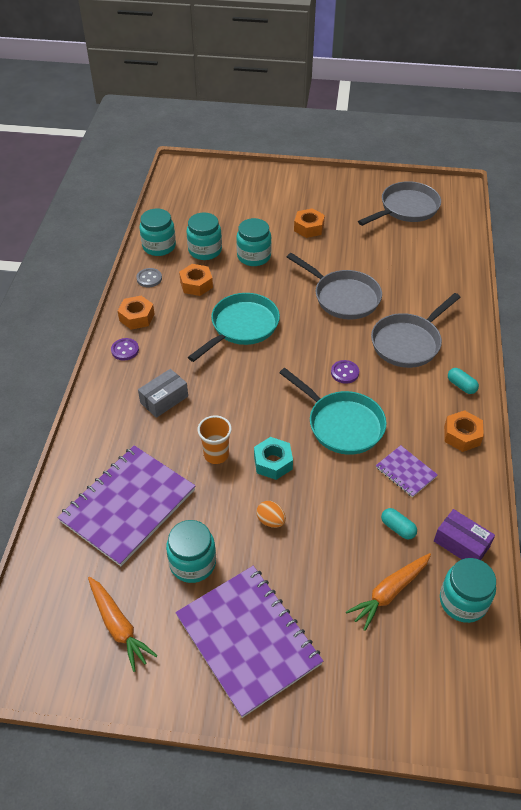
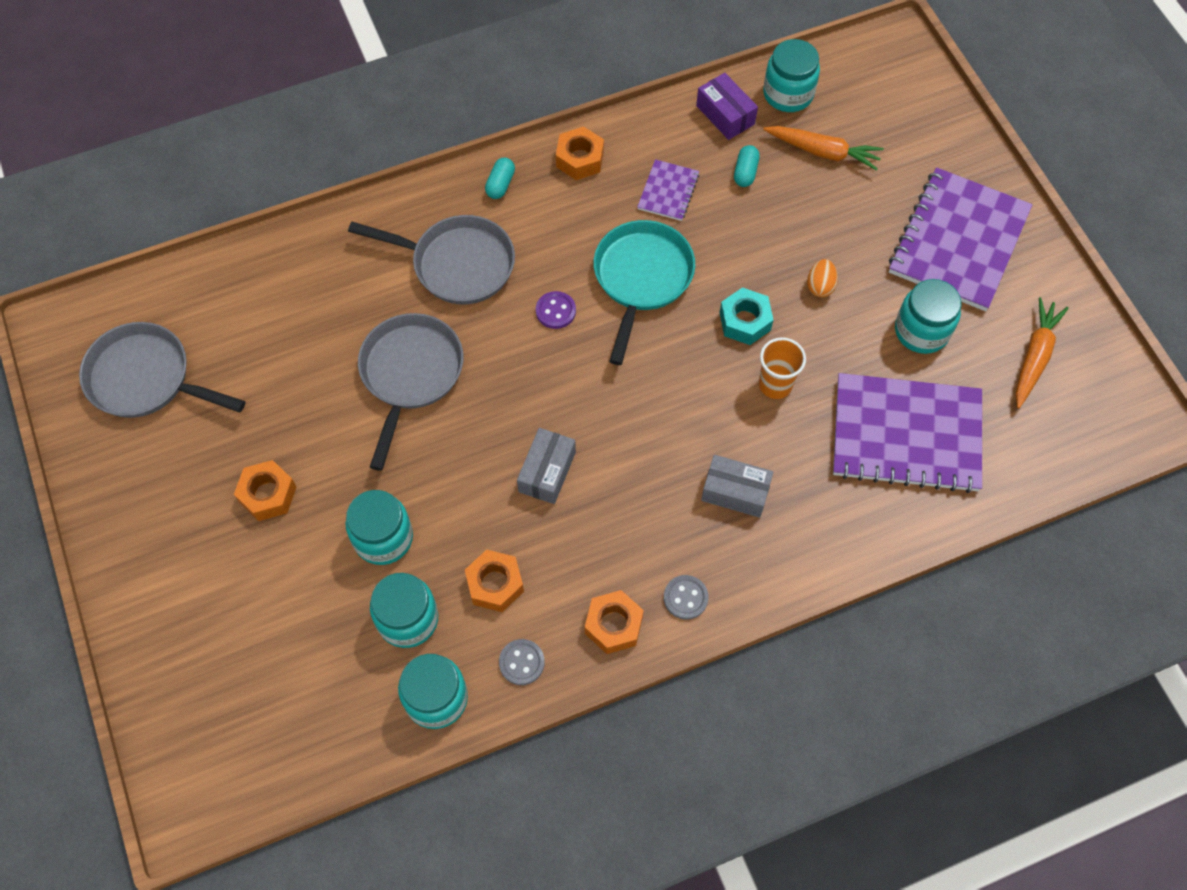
camera: 120 degrees left, 15 degrees up
purple button [111,338,139,361] -> grey button [664,575,709,620]
turquoise pan [188,293,280,362] -> grey box [517,428,576,504]
purple box [434,509,495,560] -> purple box turned 45 degrees counterclockwise [696,73,758,140]

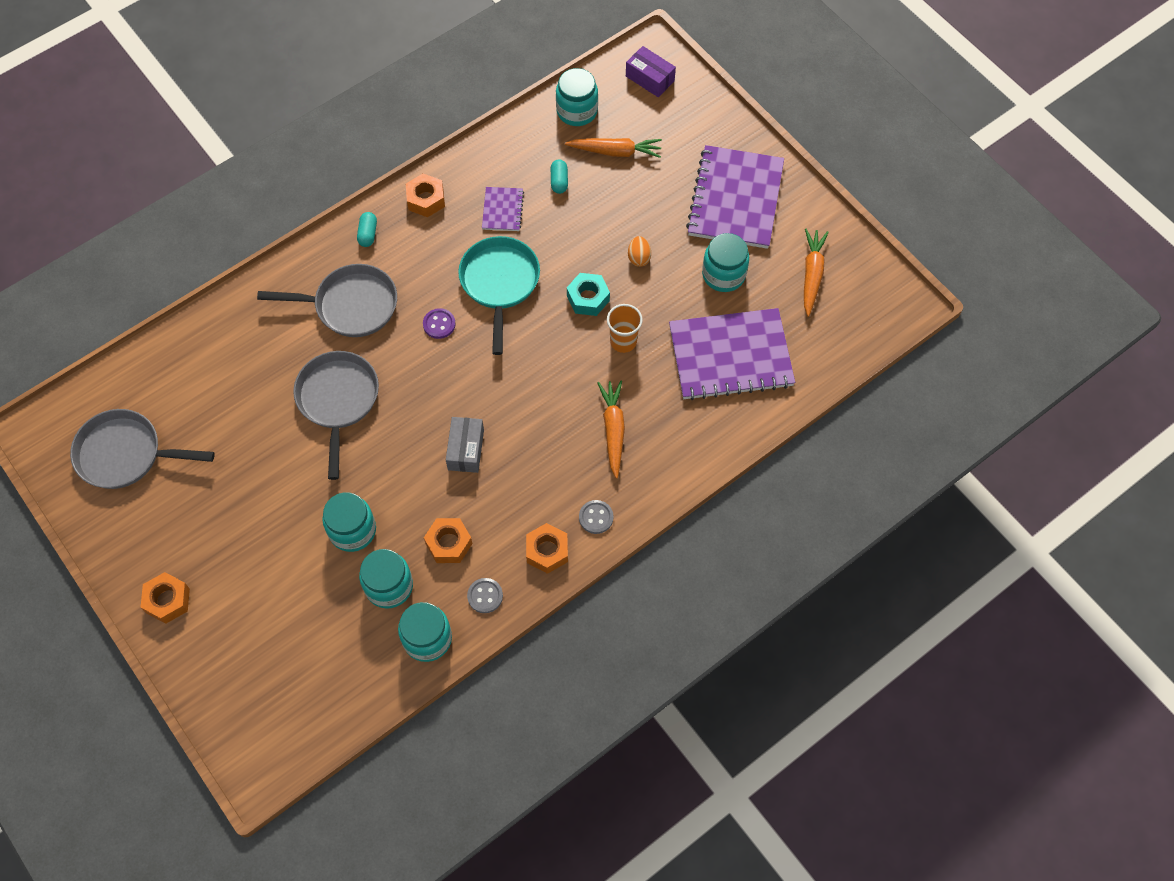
camera: 15 degrees left, 0 degrees up
orange nut [234,460,296,521] -> orange nut moved to [141,572,190,624]
purple box [696,73,758,140] -> purple box moved to [626,46,676,97]
grey box [701,455,773,518] -> orange carrot [597,381,625,479]

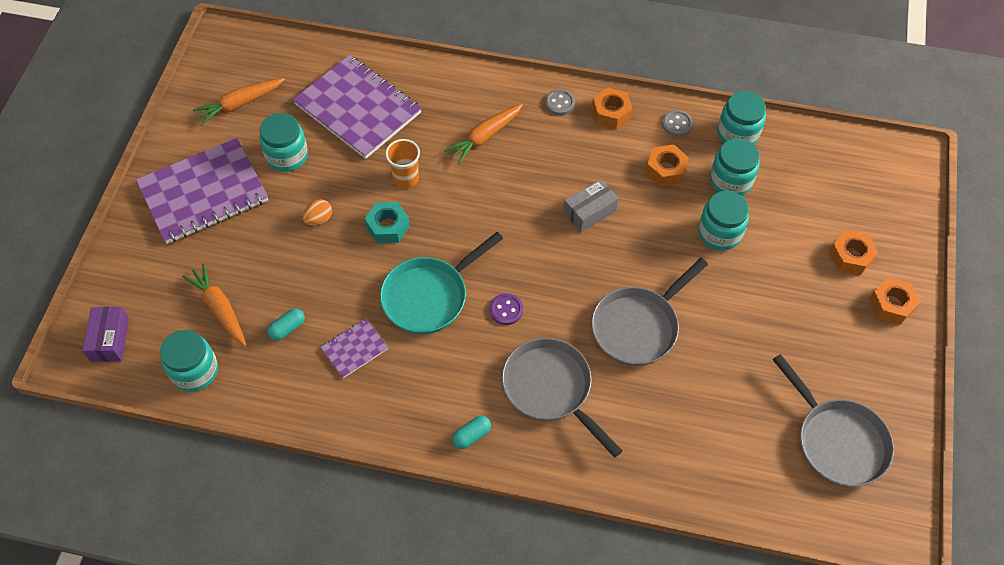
camera: 130 degrees left, 5 degrees down
orange nut [406,173,445,217] -> orange nut moved to [829,230,878,275]

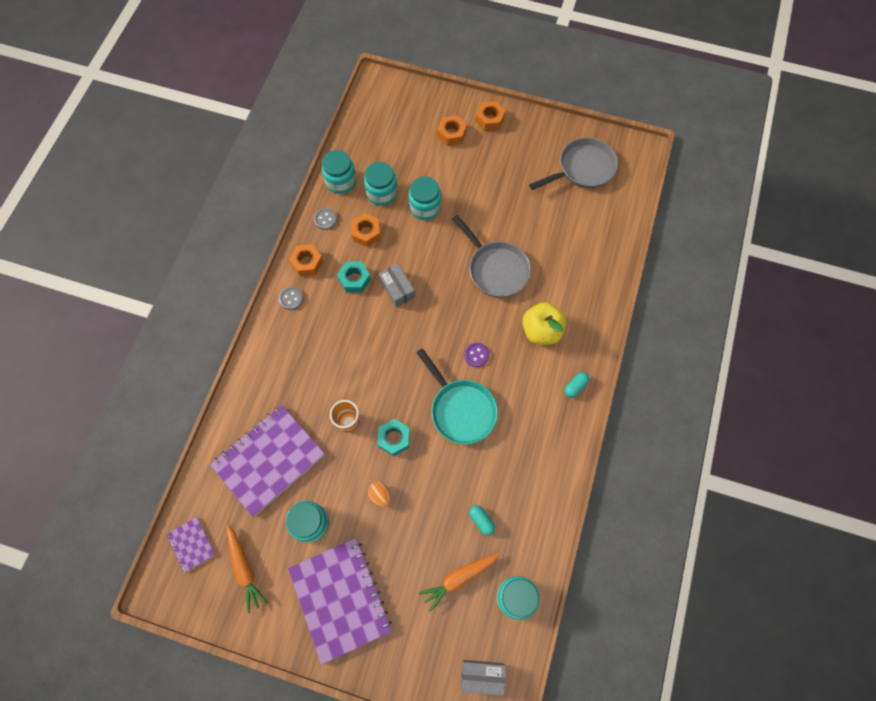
camera: 85 degrees left, 10 degrees up
purple box [82,307,129,362] -> grey box [461,660,506,696]
purple notebook [320,318,389,378] -> purple notebook moved to [166,517,215,573]
orange carrot [444,103,523,164] -> none
turquoise capsule [452,416,491,449] -> turquoise capsule turned 75 degrees clockwise [564,372,589,398]
grey pan [502,338,623,457] -> yellow apple [522,302,567,345]
none -> turquoise nut [337,262,371,293]

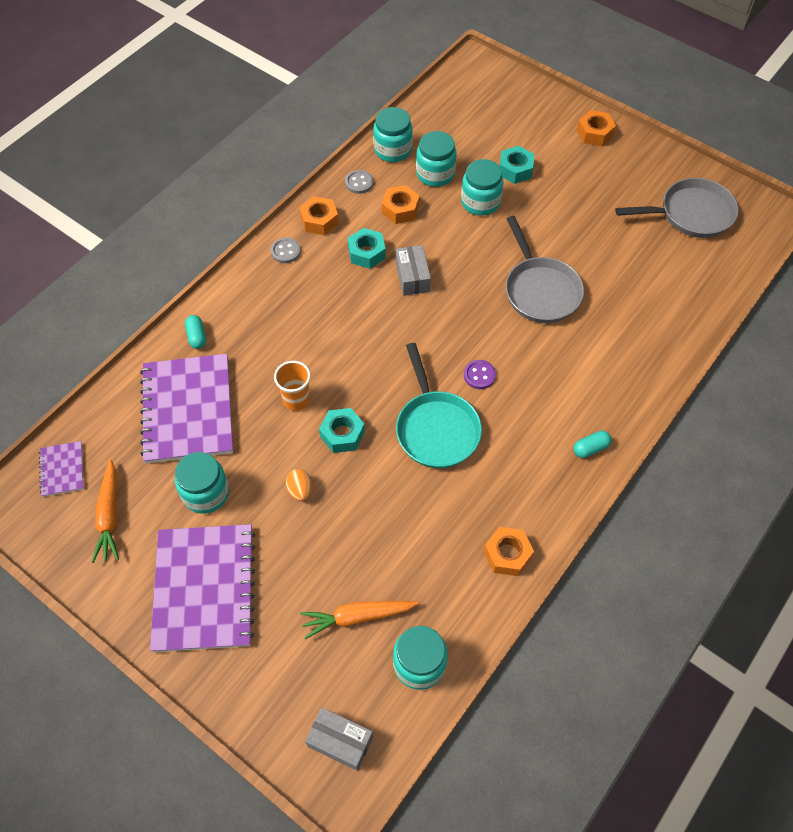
camera: 20 degrees right, 10 degrees down
purple notebook [210,405,325,517] -> purple notebook turned 75 degrees counterclockwise [140,354,233,464]
orange nut [437,115,467,146] -> orange nut moved to [484,527,534,576]
turquoise capsule [469,505,495,536] -> turquoise capsule moved to [185,315,206,349]
yellow apple [522,302,567,345] -> none
none -> turquoise nut [500,146,534,184]

